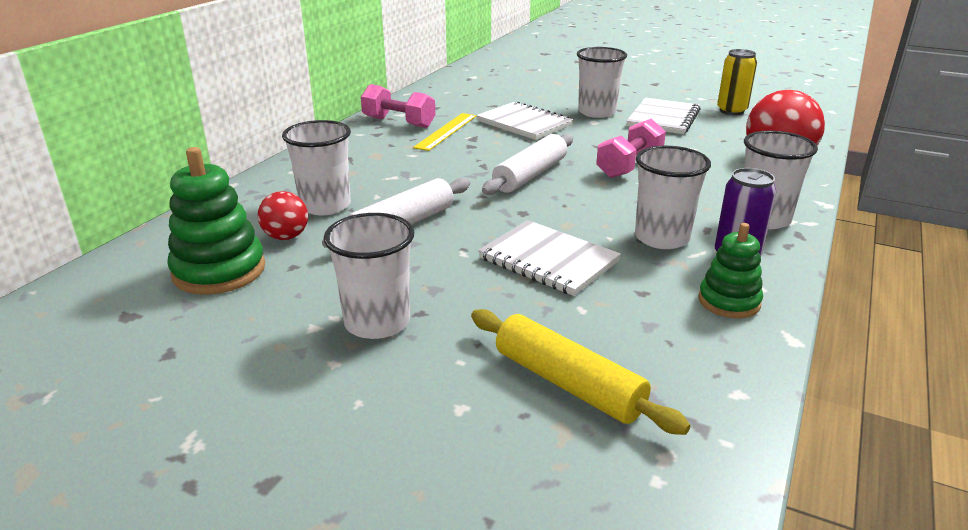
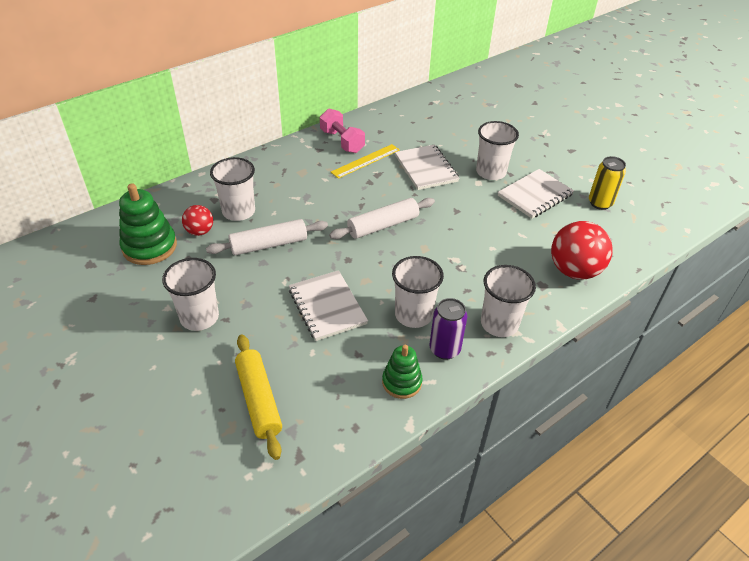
camera: 25 degrees right, 15 degrees up
pink dumbbell [596,118,666,178] -> none

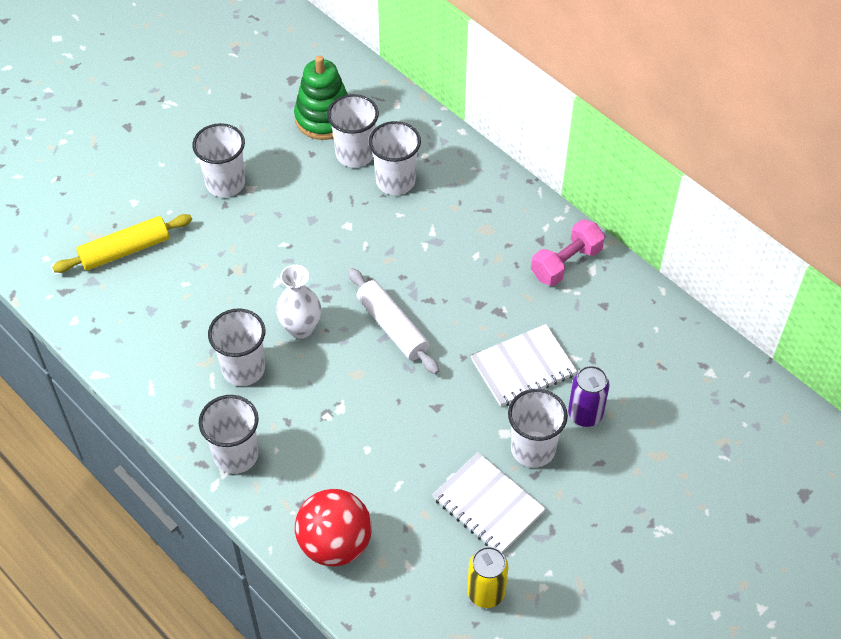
camera: 85 degrees right, 10 degrees up
red ball [182,205,213,236] -> white cup [327,94,379,168]
white rolling pin [206,219,328,255] -> none
white notebook [289,270,368,341] -> none
yellow ruler [331,144,400,179] -> none
green stacking toy [382,345,423,399] -> none
purple can [430,298,467,360] -> purple can moved to [568,366,610,427]
none -> white vase [276,265,321,339]

